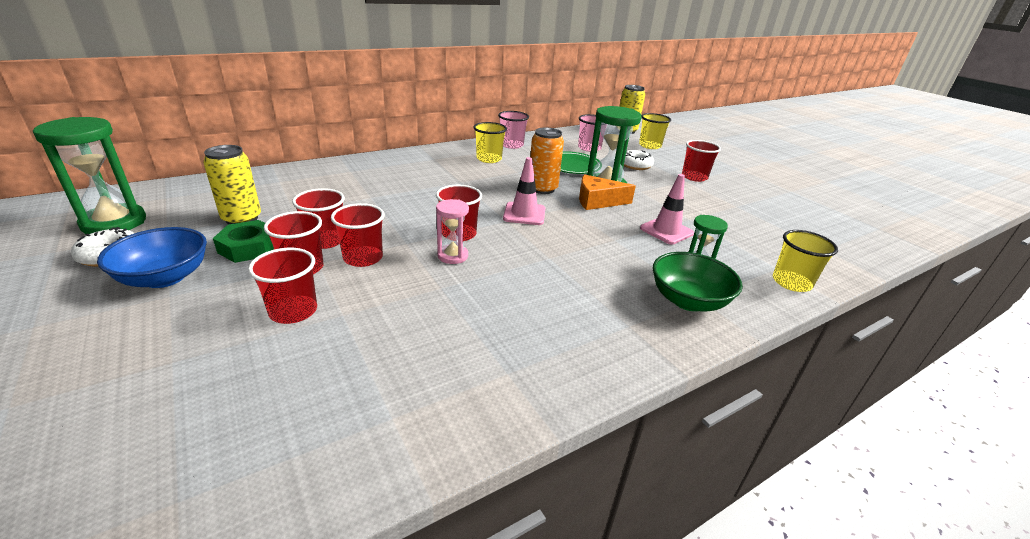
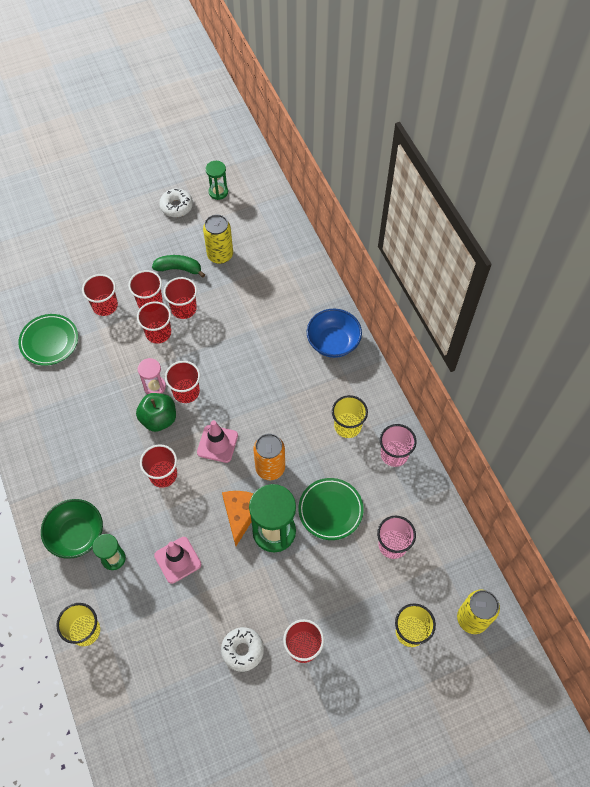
camera: 100 degrees right, 30 degrees up
green hourglass [33,117,146,234] -> green hourglass [206,161,228,200], size x0.55
blue bowl [97,227,207,288] -> blue bowl moved to [307,309,362,358]
green nut [213,220,274,263] -> green banana [152,255,205,278]
white donut [624,150,654,170] -> white donut moved to [221,627,264,672]
none -> green plate [18,314,78,366]
none -> green apple [136,393,176,432]
none -> red cup [140,444,177,488]

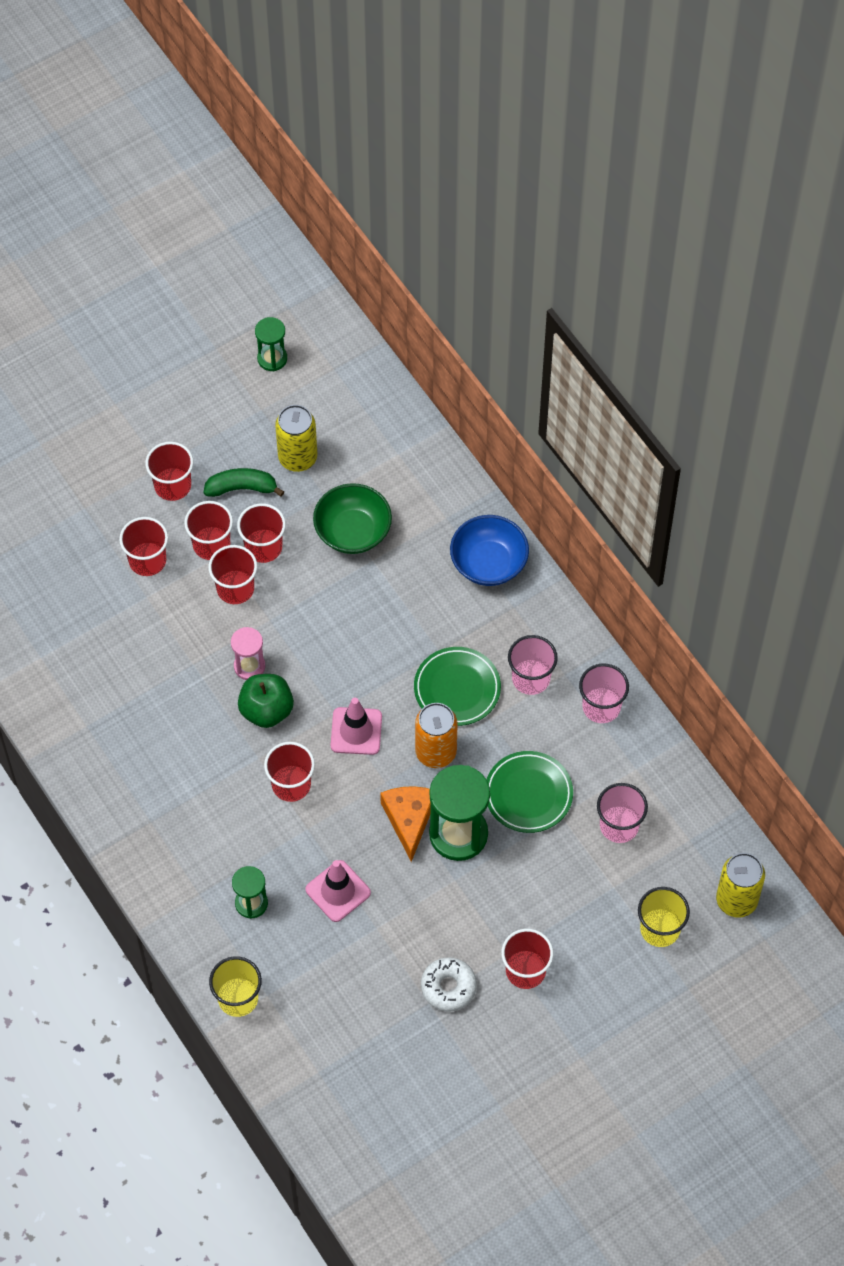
camera: 10 degrees left, 0 degrees up
green plate [18,314,78,366] -> green plate moved to [414,647,501,726]
green bowl [41,499,103,559] -> green bowl moved to [313,483,392,554]
white donut [159,189,193,217] -> none
red cup [165,361,200,403] -> red cup moved to [145,442,193,501]
yellow cup [332,395,368,438] -> pink cup [508,635,558,695]

